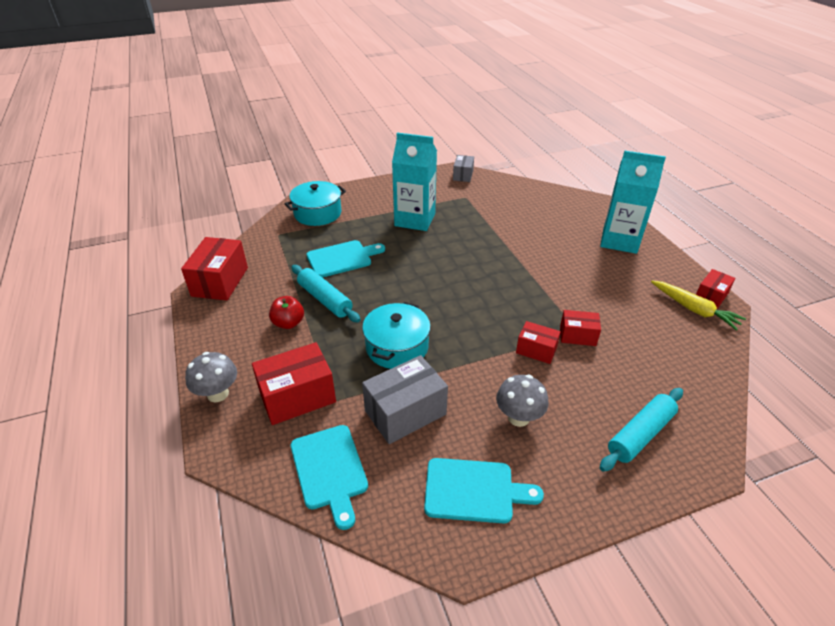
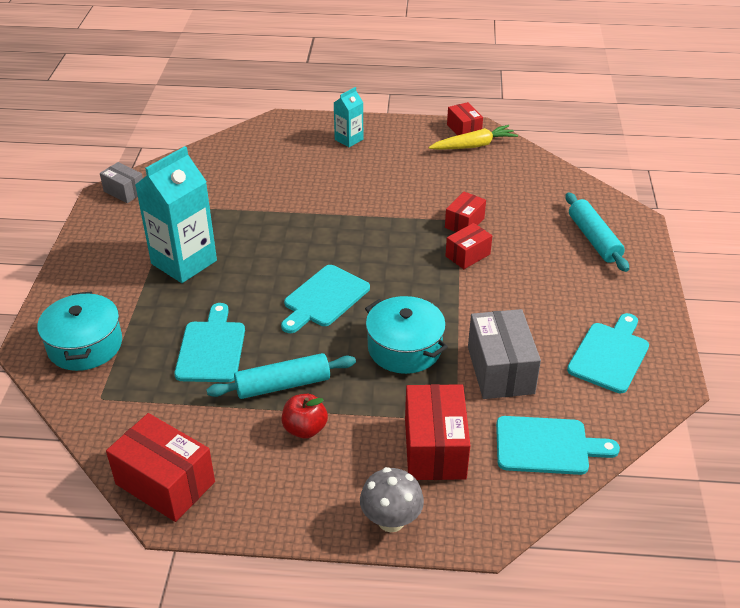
camera: 65 degrees left, 0 degrees up
grey mushroom [496,375,548,427] -> none
turquoise carton [600,150,666,254] -> turquoise carton [334,87,363,147], size x0.52
none -> turquoise cutting board [281,265,370,333]

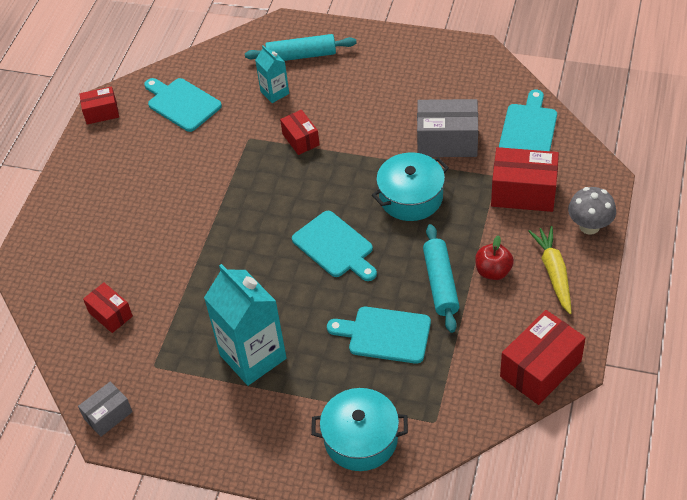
camera: 75 degrees left, 10 degrees up
turquoise carton [334,87,363,147] -> turquoise carton moved to [255,46,289,103]
yellow carrot [429,125,518,150] -> yellow carrot moved to [528,226,571,314]
red box [445,192,486,232] -> red box moved to [83,283,133,333]
turquoise cutting board [567,313,649,393] -> turquoise cutting board moved to [144,78,222,132]

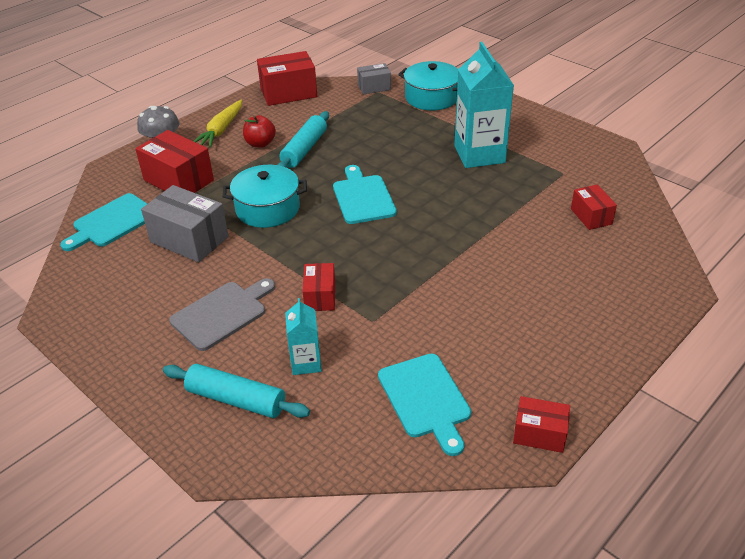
camera: 155 degrees left, 10 degrees down
grey box [78,382,133,437] -> grey box moved to [357,63,391,94]
turquoise cutting board [327,307,431,364] -> none
none -> grey cutting board [169,278,275,351]

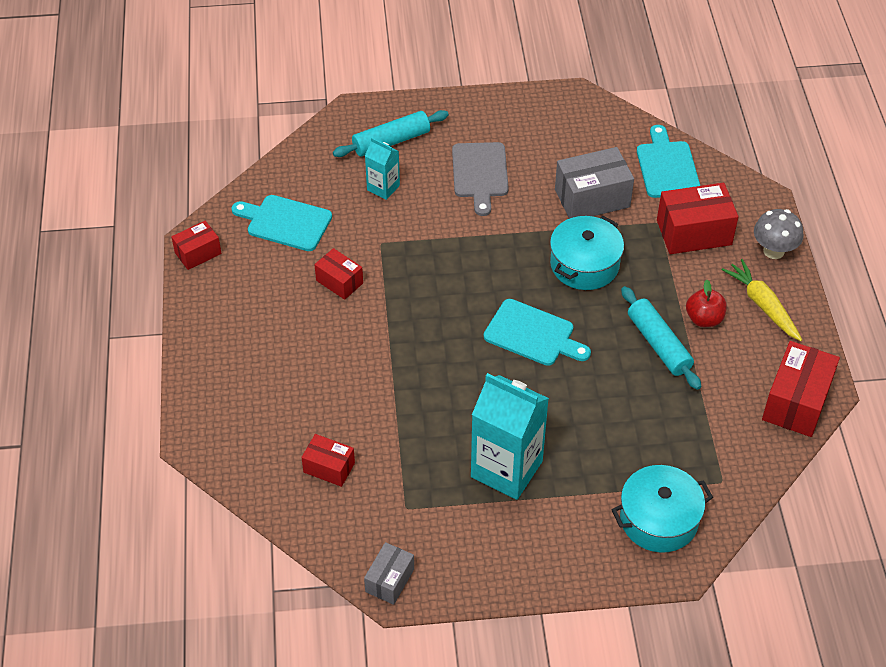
camera: 130 degrees right, 10 degrees up
red box [303,263,335,311] -> red box moved to [314,248,363,300]
grey box [357,63,391,94] -> grey box moved to [364,542,414,605]

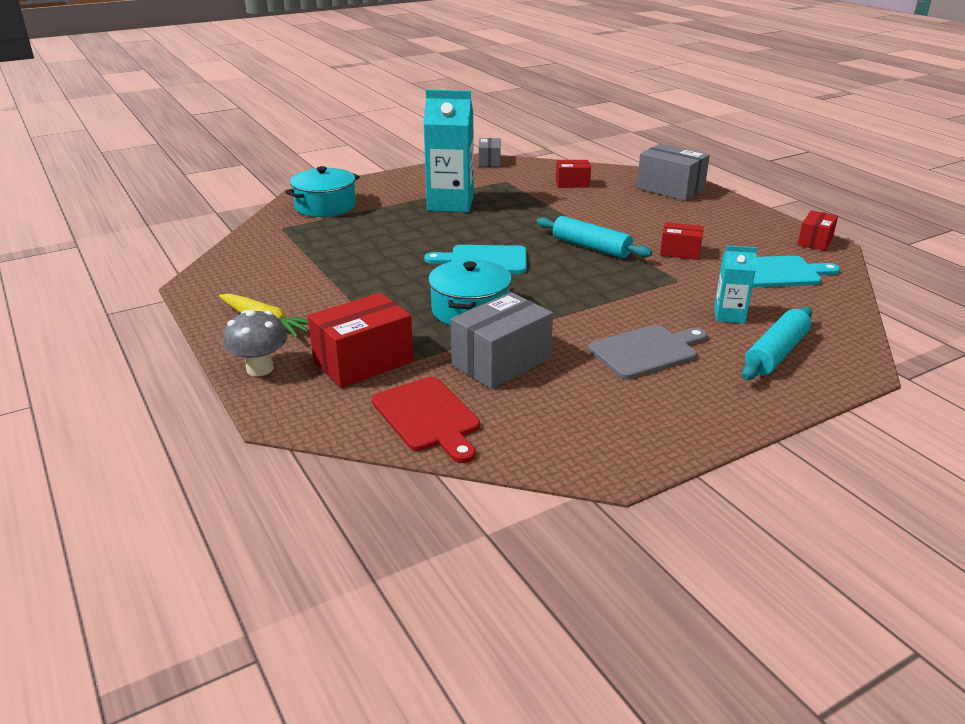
camera: 155 degrees right, 20 degrees down
grey cutting board [452,142,509,216] -> grey cutting board turned 90 degrees clockwise [588,325,707,379]
turquoise rolling pin [621,286,701,390] -> turquoise rolling pin moved to [537,216,652,258]
turquoise cutting board [637,125,700,198] -> red cutting board [372,377,480,463]
red apple [686,280,727,327] -> none
red box [762,341,840,437] -> none
none -> grey box [637,144,710,201]

